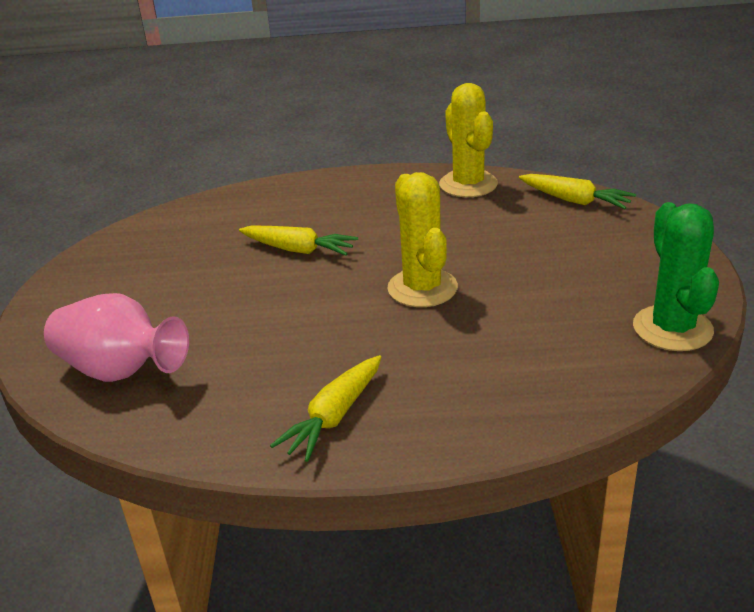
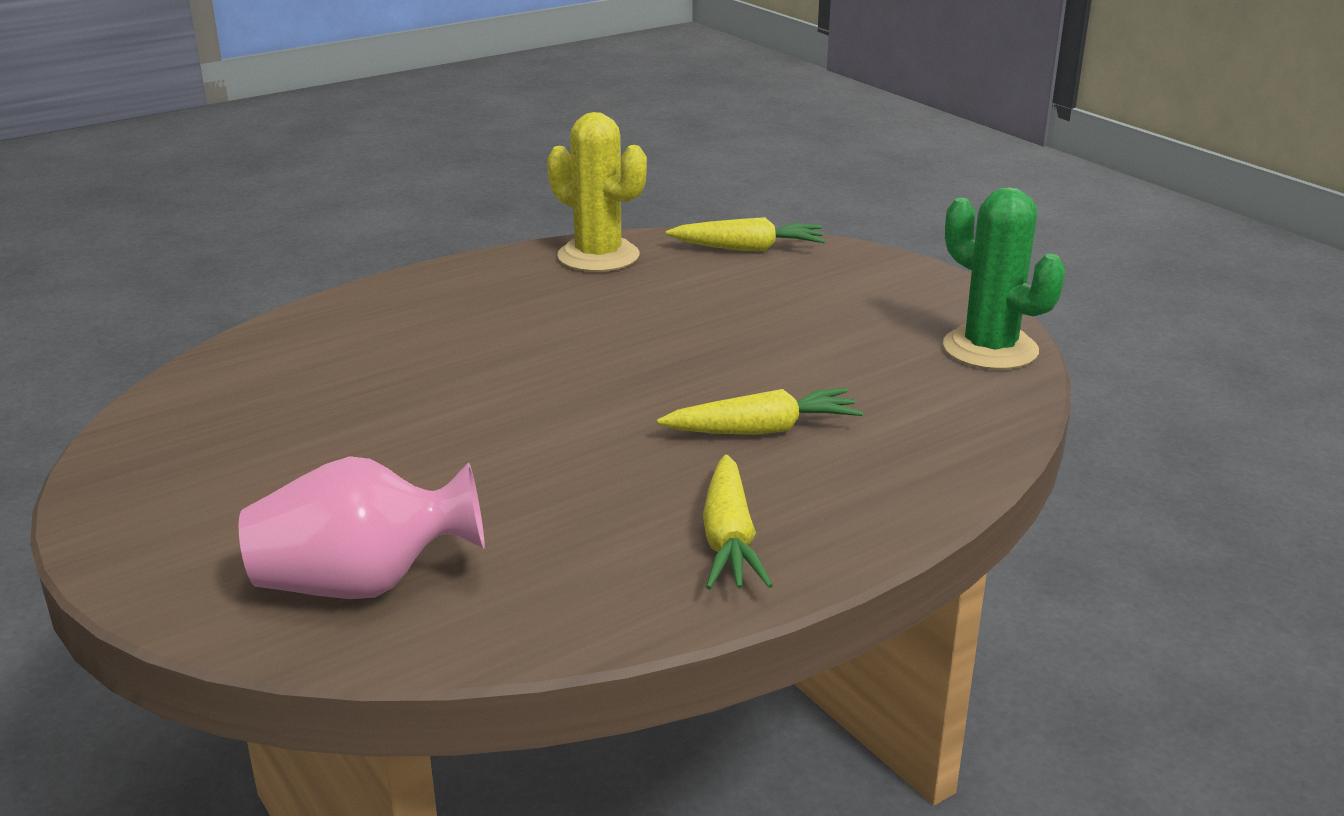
camera: 35 degrees left, 5 degrees down
yellow carrot [239,226,358,256] -> yellow carrot moved to [657,388,863,435]
yellow cactus [387,172,458,307] -> none

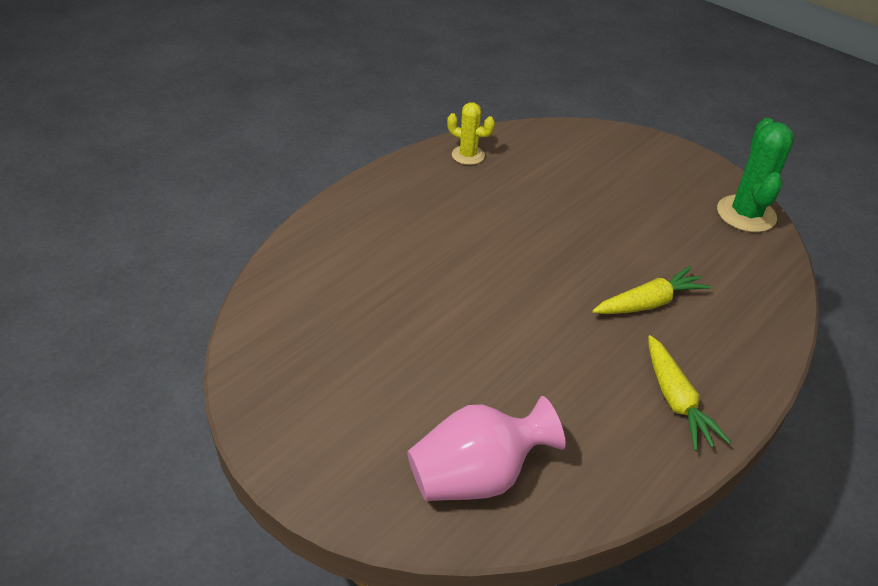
camera: 15 degrees left, 15 degrees up
yellow cactus [547,112,647,272] -> yellow cactus [447,102,495,165], size x0.61
yellow carrot [666,217,825,251] -> none
green cactus [943,187,1065,370] -> green cactus turned 60 degrees clockwise [717,118,794,232]

